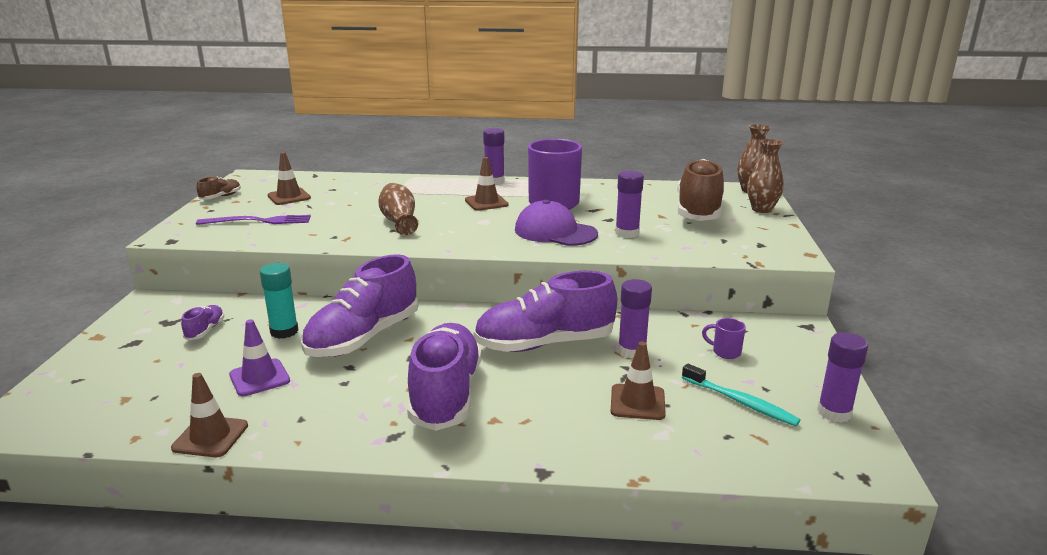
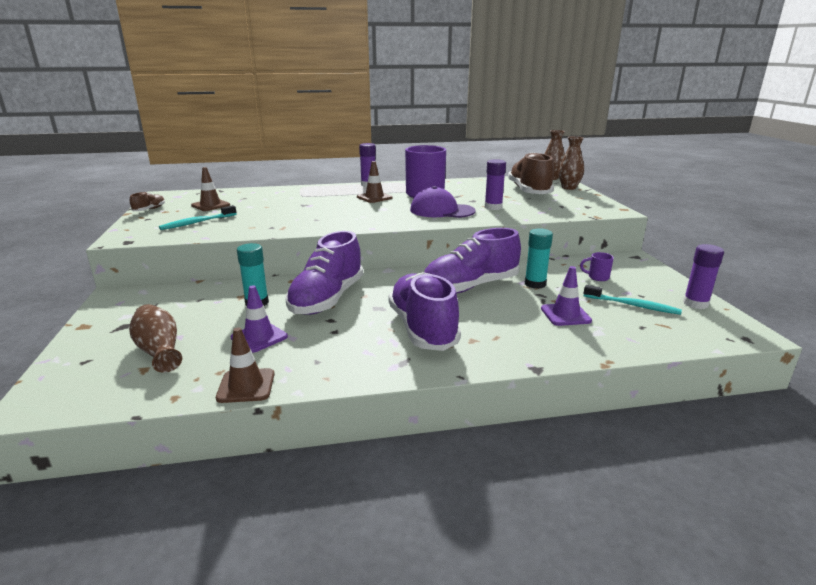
camera: 15 degrees left, 0 degrees up
purple shoe [181,305,224,340] -> none
purple fork [196,215,311,225] -> turquoise toothbrush [159,205,237,230]
brown vase [378,183,418,235] -> brown vase moved to [129,304,182,373]
brown traffic cone [611,342,666,420] -> purple traffic cone [541,266,592,326]
purple glue stick [618,279,652,358] -> turquoise glue stick [525,228,553,289]

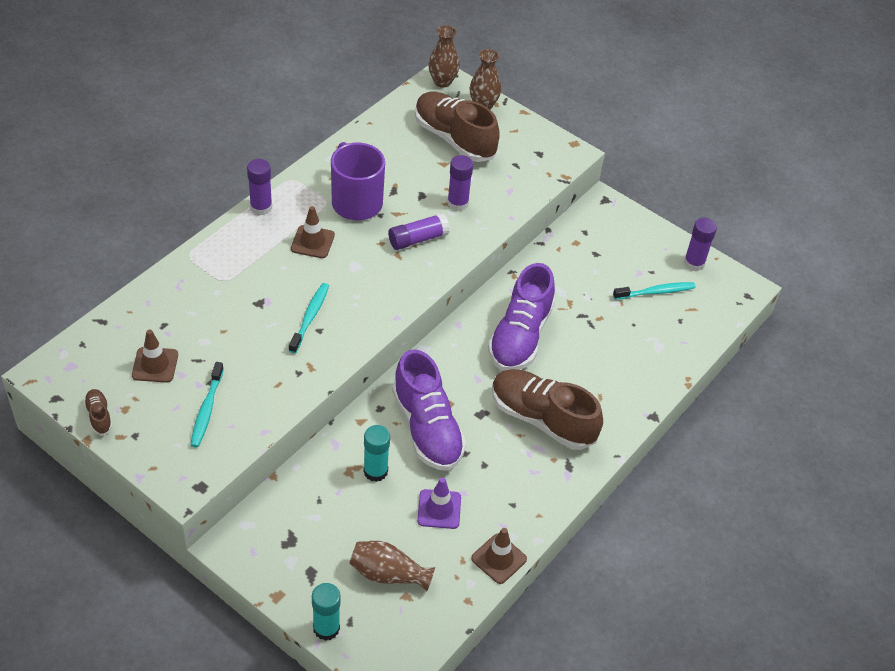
camera: 45 degrees left, 25 degrees up
purple shoe [388,272,461,351] -> brown shoe [492,369,603,450]
purple cap [410,186,476,218] -> purple glue stick [388,213,450,250]
turquoise glue stick [525,228,553,289] -> turquoise glue stick moved to [312,583,341,641]
purple traffic cone [541,266,592,326] -> none
purple mug [580,252,614,281] -> none
none -> turquoise toothbrush [289,283,329,353]

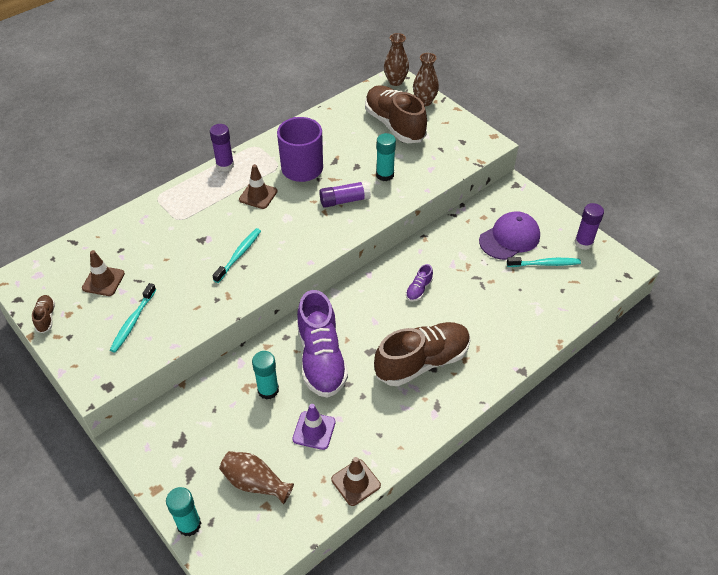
camera: 15 degrees right, 0 degrees up
purple glue stick [447,155,473,211] -> turquoise glue stick [376,133,396,181]
purple shoe [488,263,555,371] -> purple shoe [406,264,433,301], size x0.42
brown shoe [492,369,603,450] -> brown shoe turned 105 degrees clockwise [374,322,471,386]
none -> purple cap [479,211,540,260]

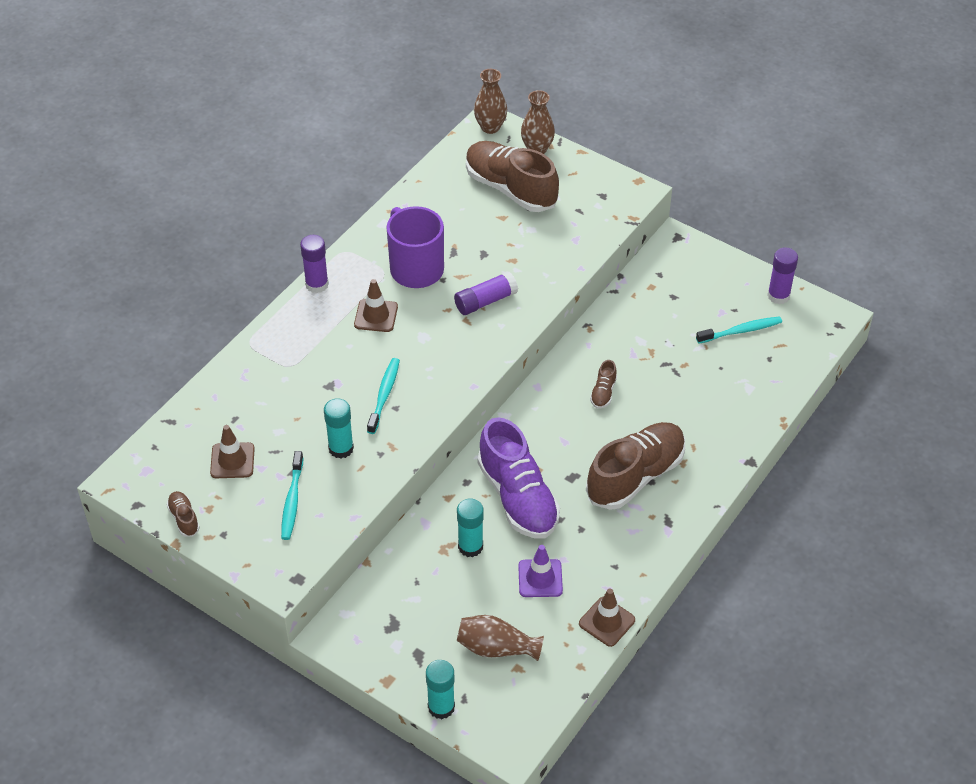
camera: 15 degrees left, 0 degrees up
turquoise glue stick [376,133,396,181] -> turquoise glue stick moved to [324,398,354,459]
purple shoe [406,264,433,301] -> brown shoe [590,360,617,409]
purple cap [479,211,540,260] -> none

